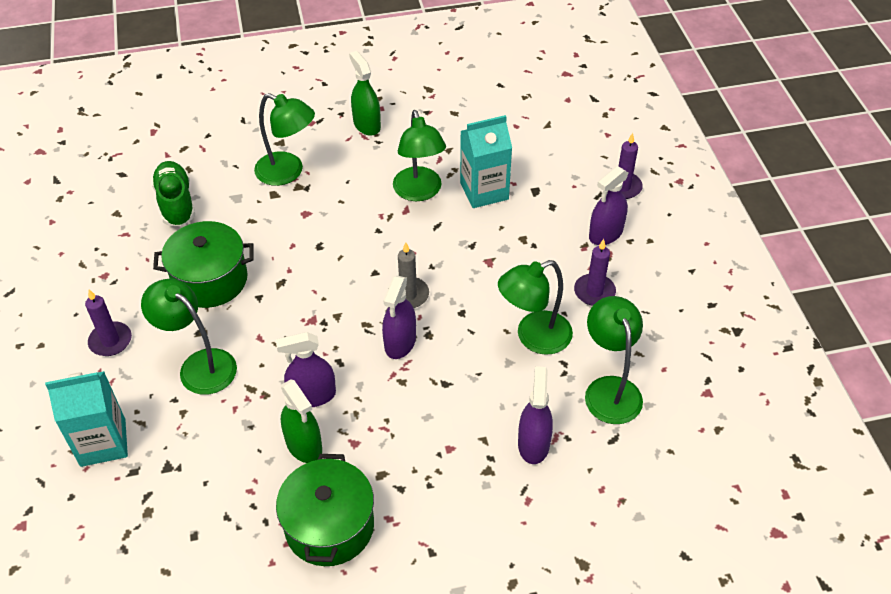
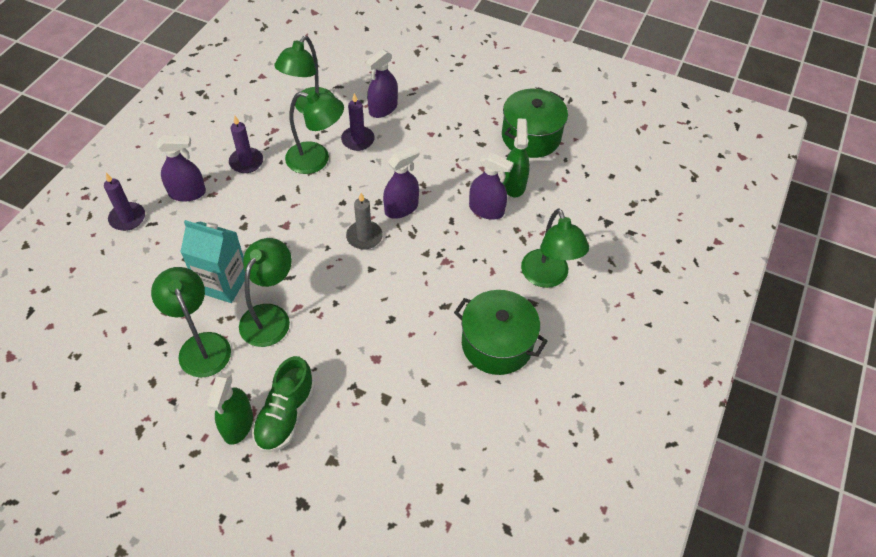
camera: 145 degrees left, 5 degrees up
turquoise carton [45,371,128,467] -> none
purple candle [85,290,132,356] -> purple candle moved to [341,93,375,151]
green shoe [151,161,195,226] -> green shoe moved to [252,356,315,452]
green lamp [254,93,315,186] -> green lamp moved to [151,267,231,377]

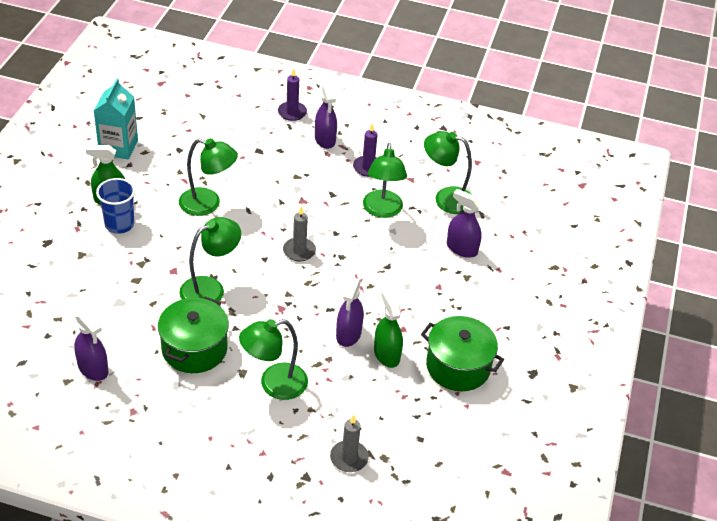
camera: 80 degrees right, 10 degrees down
green lamp [151,267,231,377] -> green lamp moved to [179,217,241,301]
turquoise carton [180,220,245,303] -> turquoise carton moved to [94,78,138,160]
green shoe [252,356,315,452] -> blue cup [96,178,135,234]
purple candle [341,93,375,151] -> none
purple spray bottle [383,146,420,219] -> purple spray bottle moved to [74,310,108,381]
green spray bottle [503,118,530,197] -> green spray bottle turned 105 degrees counterclockwise [374,290,403,368]
none -> grey candle [330,415,369,472]

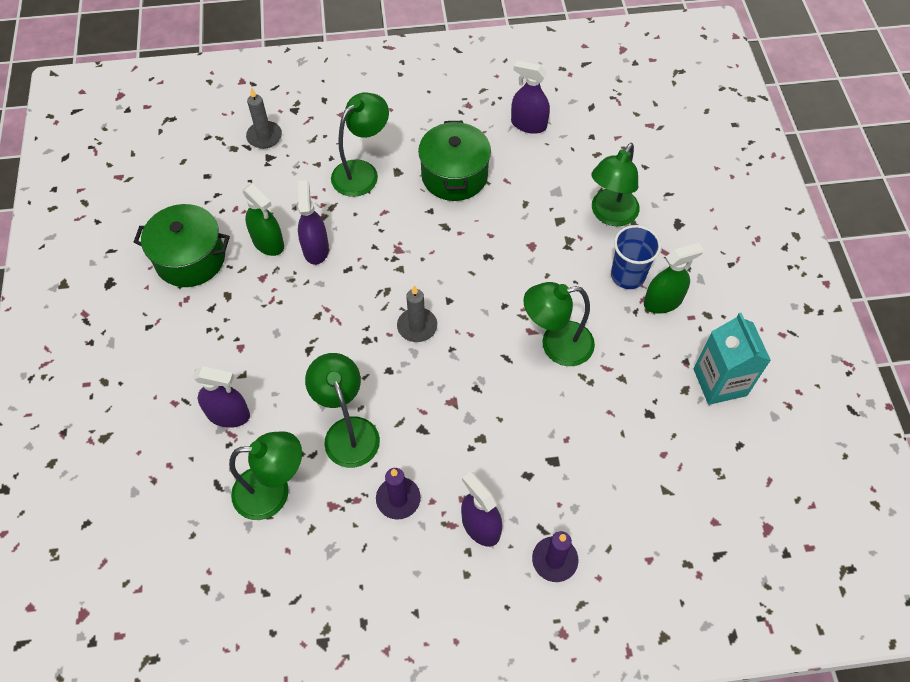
camera: 160 degrees right, 15 degrees up
green lamp [179,217,241,301] -> green lamp moved to [591,143,640,226]

